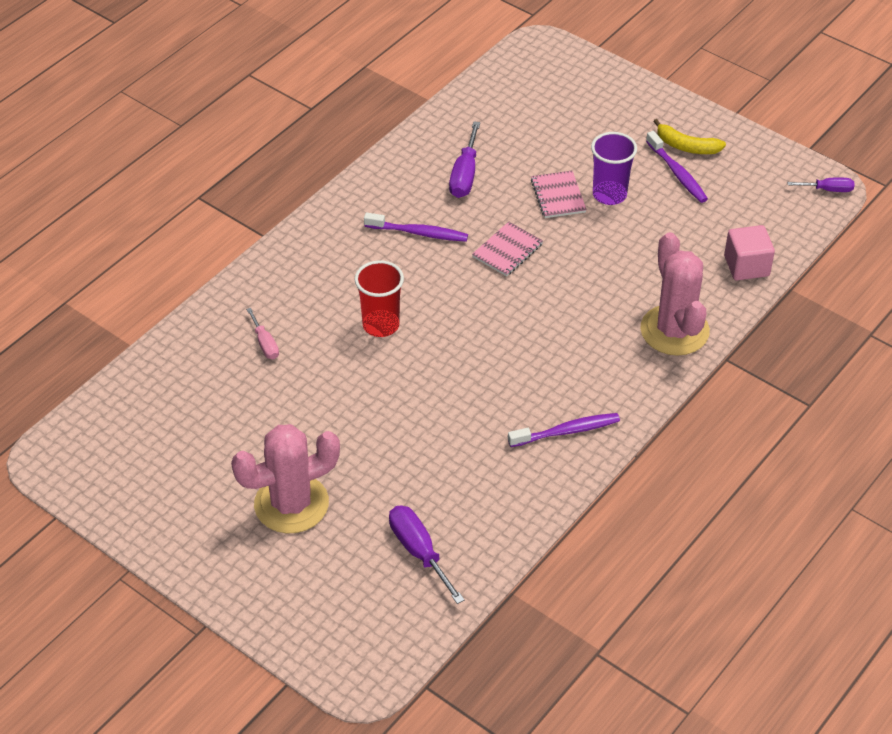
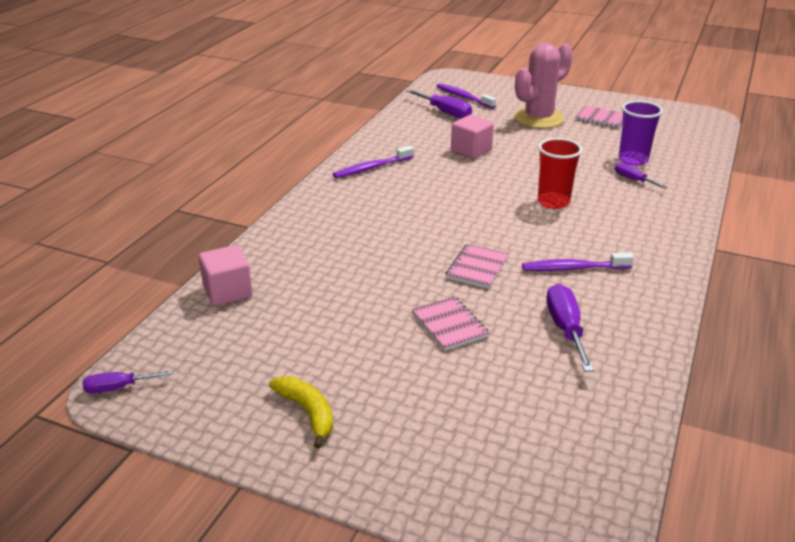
camera: 165 degrees right, 15 degrees down
pink screwdriver [246,308,279,359] -> purple screwdriver [615,162,668,189]
purple cup [591,132,637,205] -> purple cup moved to [619,101,663,166]
pink cactus [640,232,710,356] -> none
purple toothbrush [646,131,708,203] -> purple toothbrush moved to [437,83,496,109]
yellow banana [653,119,726,154] -> yellow banana turned 45 degrees clockwise [269,376,333,449]
none -> pink cube [451,115,494,159]
none -> pink notebook [575,105,623,128]

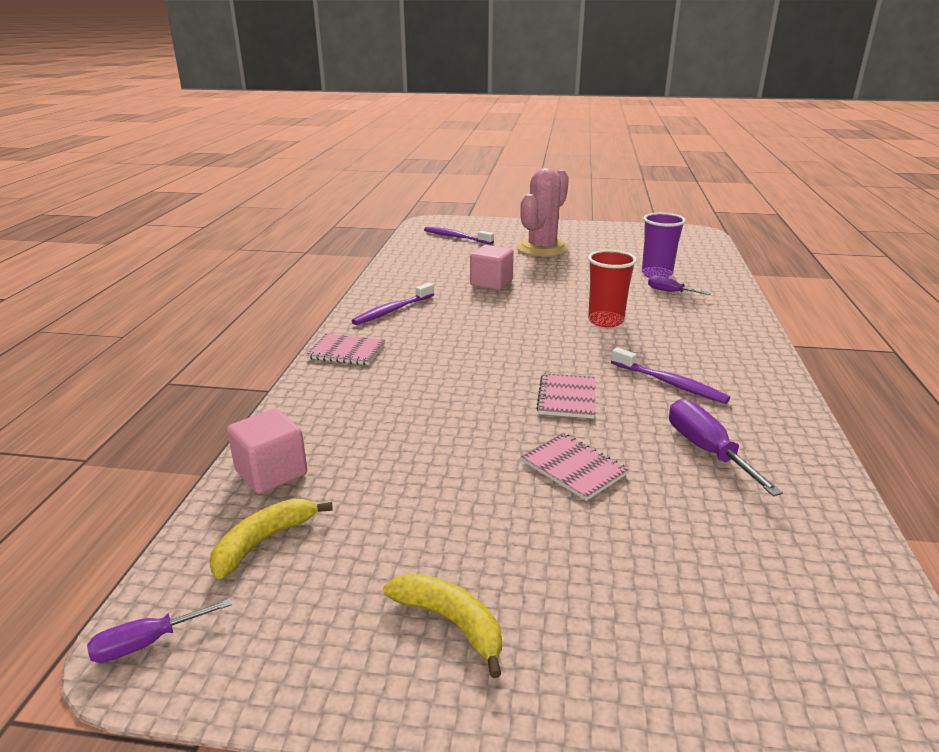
camera: 15 degrees left, 5 degrees down
purple screwdriver [406,89,472,119] -> none
purple toothbrush [522,253,634,271] -> purple toothbrush turned 120 degrees counterclockwise [611,347,730,404]
pink notebook [575,105,623,128] -> pink notebook moved to [306,334,385,365]
none -> yellow banana [210,498,333,579]

